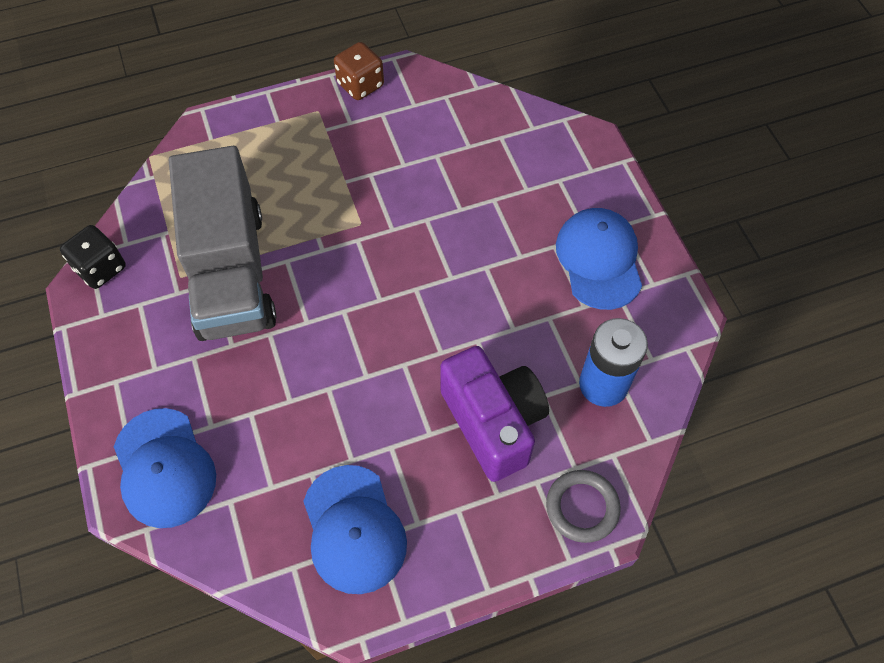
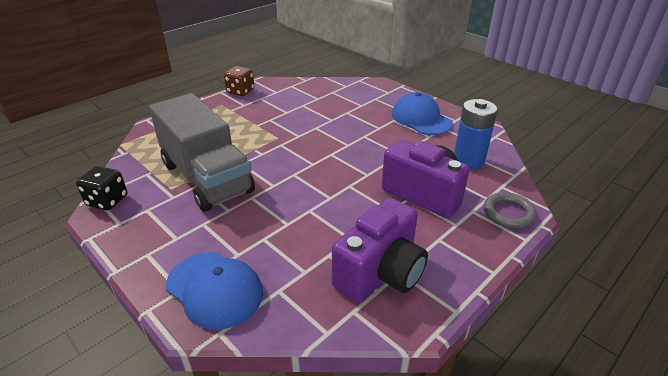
camera: 25 degrees left, 25 degrees down
blue cap [303,465,407,594] -> purple camera [332,198,428,303]

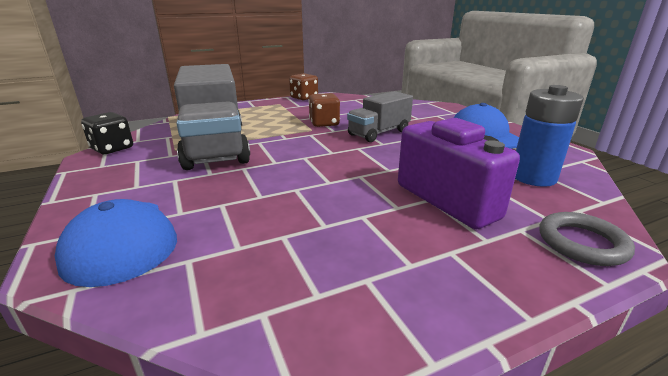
camera: 20 degrees right, 10 degrees down
purple camera [332,198,428,303] -> none
none -> brown dice [309,93,340,127]
none -> grey truck [347,91,413,142]

